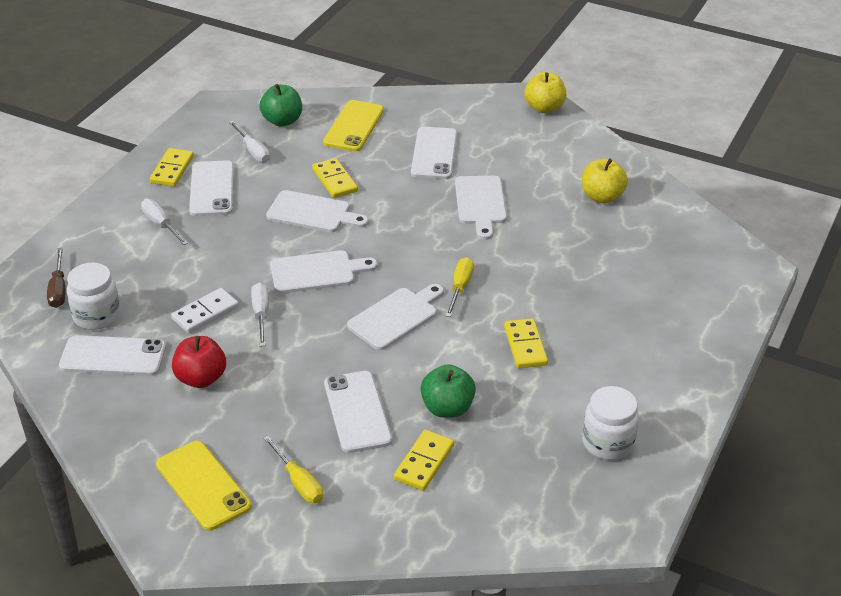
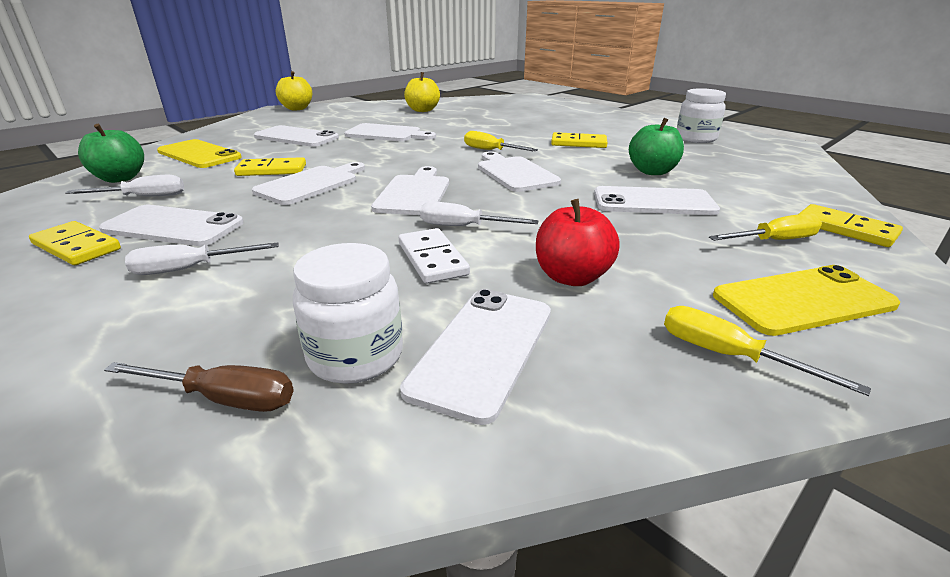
camera: 70 degrees left, 10 degrees down
yellow domino [394,430,454,491] -> yellow domino moved to [799,204,903,247]
none -> yellow screwdriver [664,306,871,396]

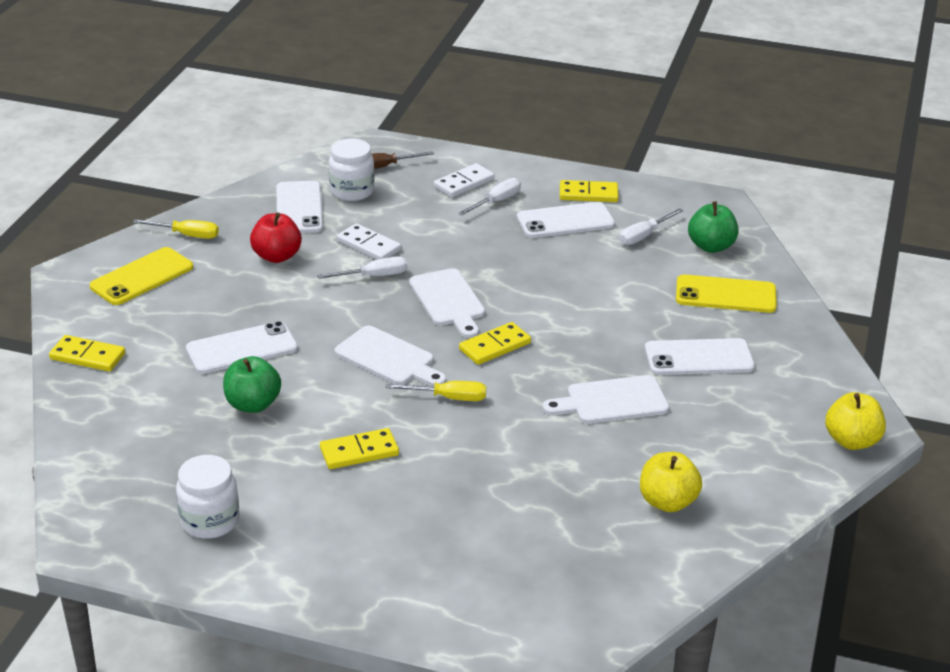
camera: 150 degrees right, 5 degrees up
yellow domino [234,157,306,176] -> yellow domino moved to [459,322,531,365]
white cutting board [252,162,365,205] -> none
yellow screwdriver [709,213,822,241] -> none
none -> white domino [434,163,495,197]

